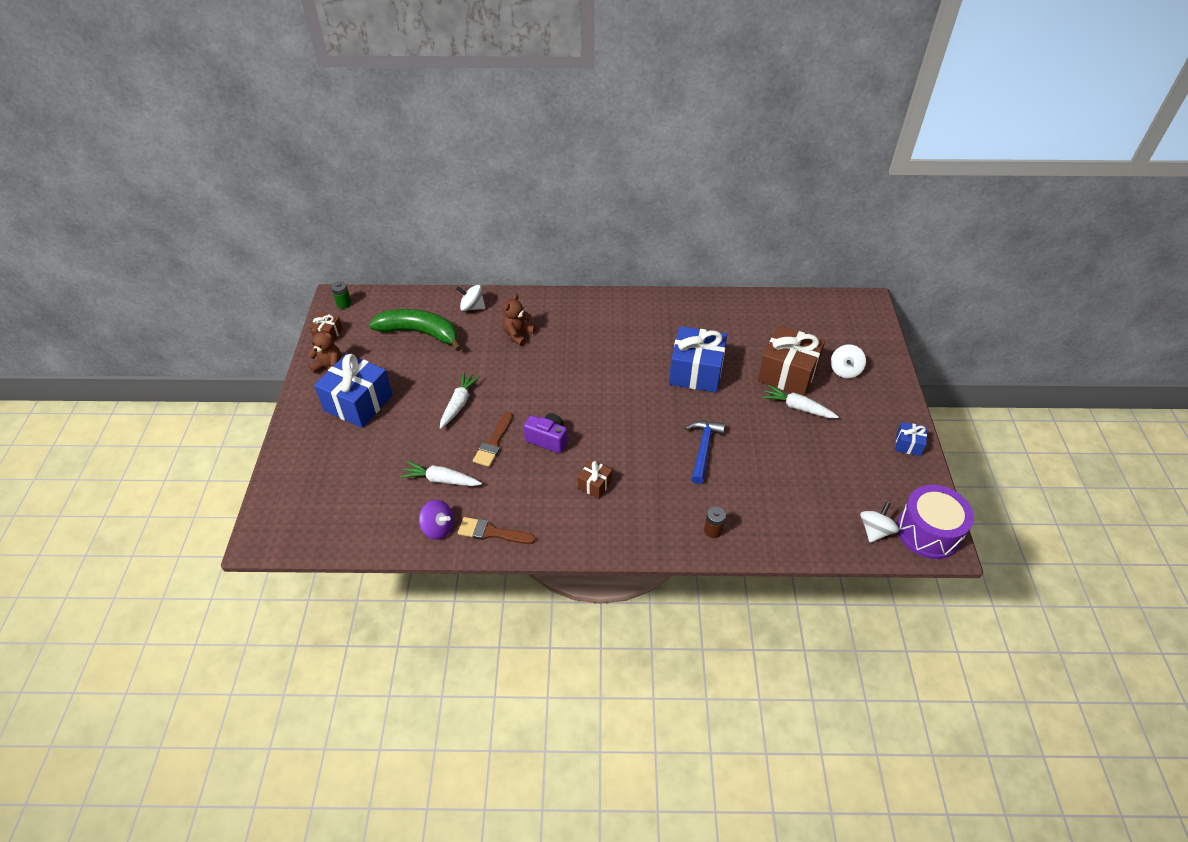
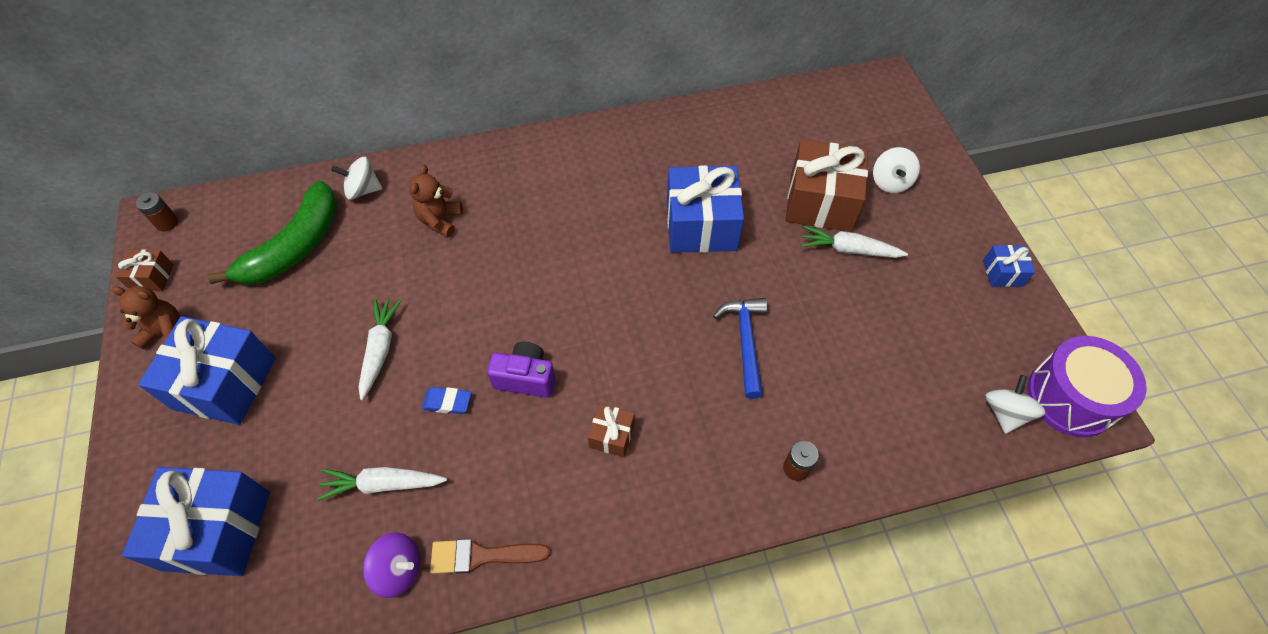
camera: 15 degrees left, 10 degrees up
green battery [331,281,351,309] -> brown battery [136,192,178,232]
green banana [369,309,462,351] -> green banana turned 120 degrees clockwise [208,181,337,285]
brown brush [473,412,513,467] -> blue eraser [422,387,471,414]
none -> blue gift [122,467,270,576]

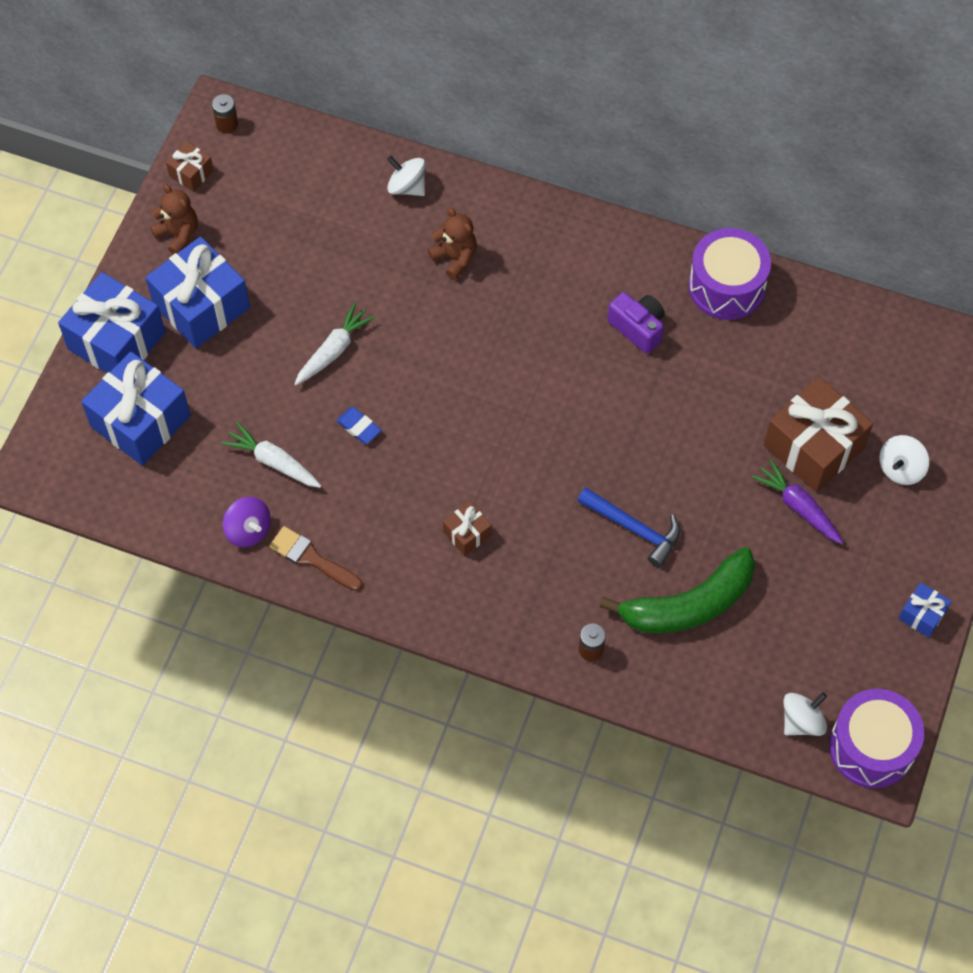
camera: 35 degrees right, 5 degrees up
green banana [208,181,337,285] -> green banana moved to [600,547,755,633]
brown teddy bear [409,165,463,237] -> brown teddy bear turned 90 degrees clockwise [428,208,477,280]
purple camera [487,342,555,398] -> purple camera moved to [608,292,665,354]
blue gift [667,165,744,253] -> blue gift moved to [58,272,165,373]
blue hammer [713,298,767,399] -> blue hammer turned 90 degrees clockwise [578,488,680,568]
white carrot [801,226,908,258] -> purple carrot [752,459,843,544]
none -> purple drum [688,228,771,320]

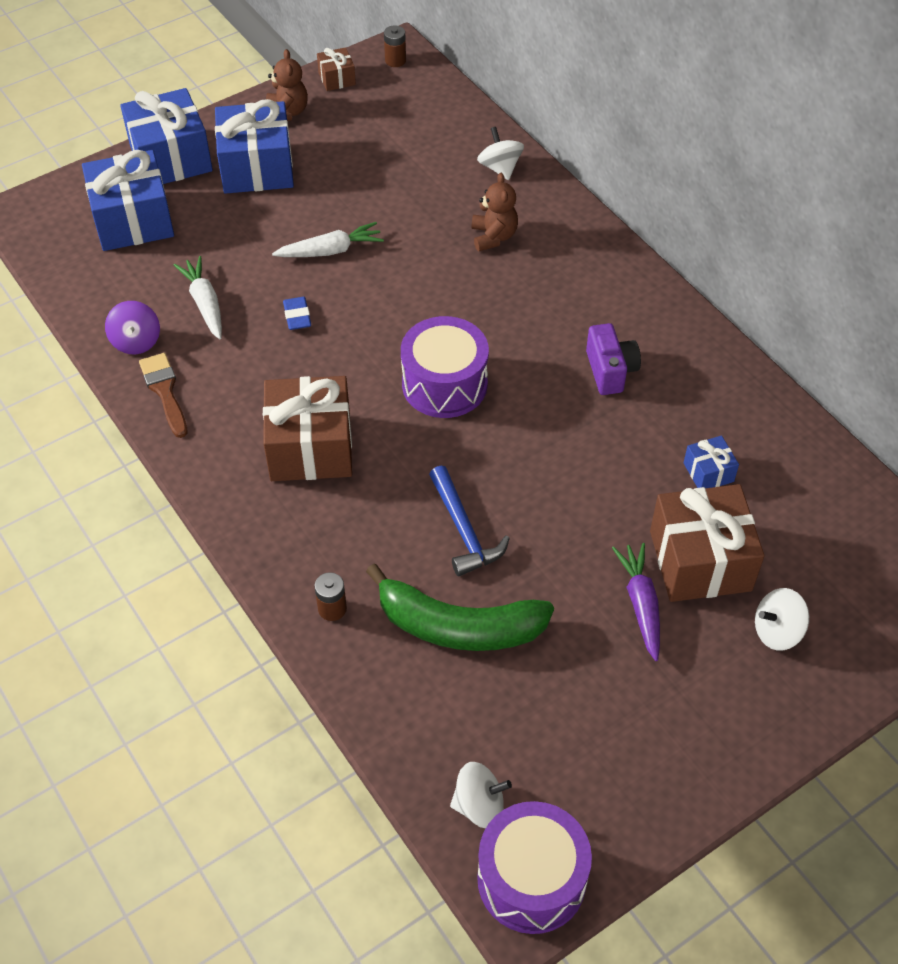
camera: 35 degrees right, 10 degrees down
brown gift [443,501,491,556] -> brown gift [263,376,352,481], size x2.12
purple drum [688,228,771,320] -> purple drum moved to [401,316,489,418]
blue gift [898,582,952,638] -> blue gift moved to [684,436,739,488]

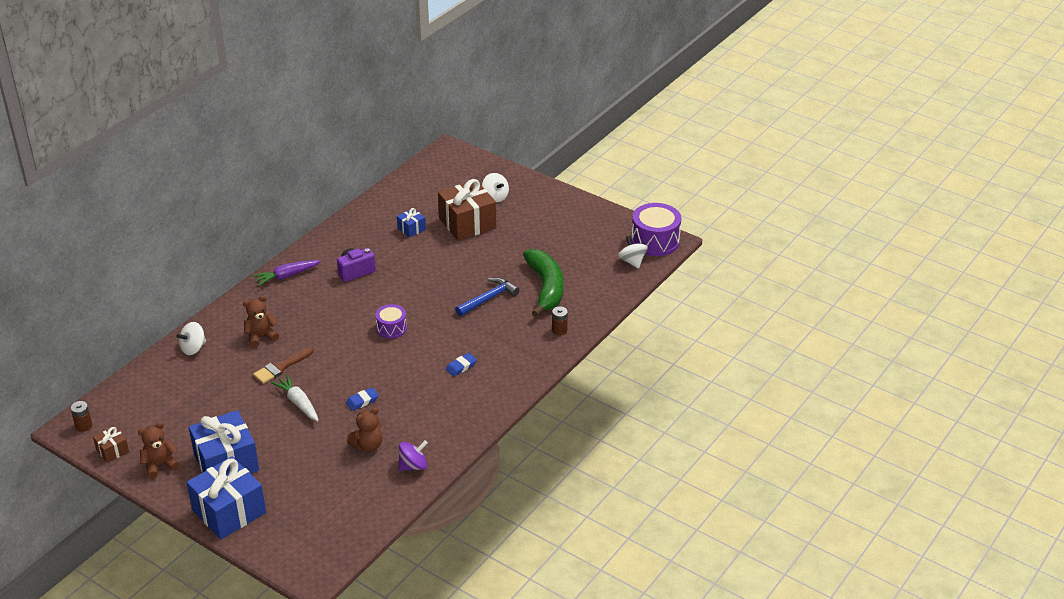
camera: 110 degrees left, 15 degrees down
blue gift [82,150,174,251] -> none
brown brush [139,353,187,438] -> brown brush moved to [253,347,314,384]
white carrot [173,256,222,339] -> brown teddy bear [347,407,382,452]
brown gift [263,376,352,481] -> blue eraser [446,353,477,376]
purple drum [401,316,489,418] -> purple drum [375,304,407,339], size x0.59
purple carrot [612,543,660,661] -> purple carrot moved to [253,260,321,286]

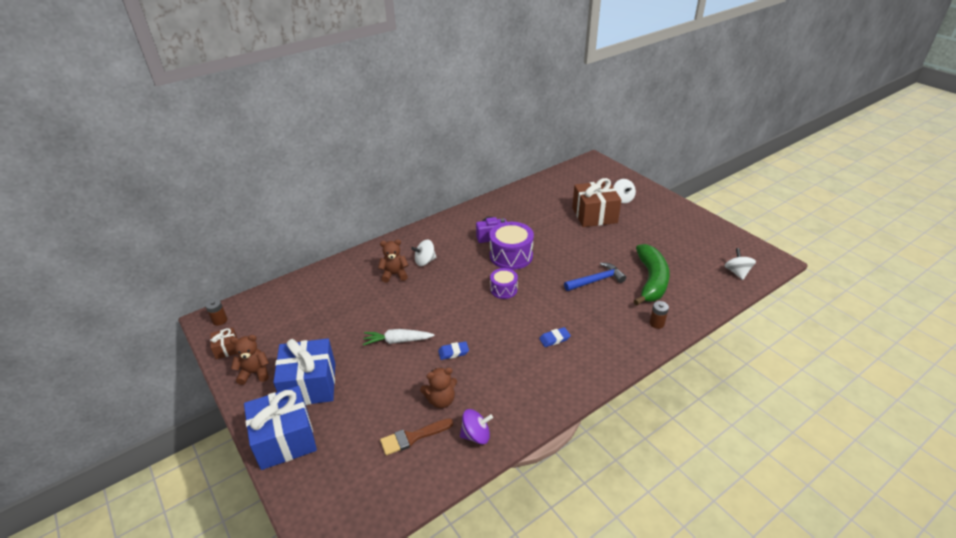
camera: 20 degrees right, 0 degrees up
white spinning top [176,322,206,355] -> white spinning top moved to [411,240,437,266]
purple carrot [253,260,321,286] -> none
brown brush [253,347,314,384] -> brown brush moved to [380,418,454,456]
white carrot [271,375,319,421] -> white carrot turned 75 degrees counterclockwise [363,329,435,346]
blue gift [397,208,426,238] -> none
purple drum [631,203,681,256] -> purple drum moved to [489,222,534,270]

